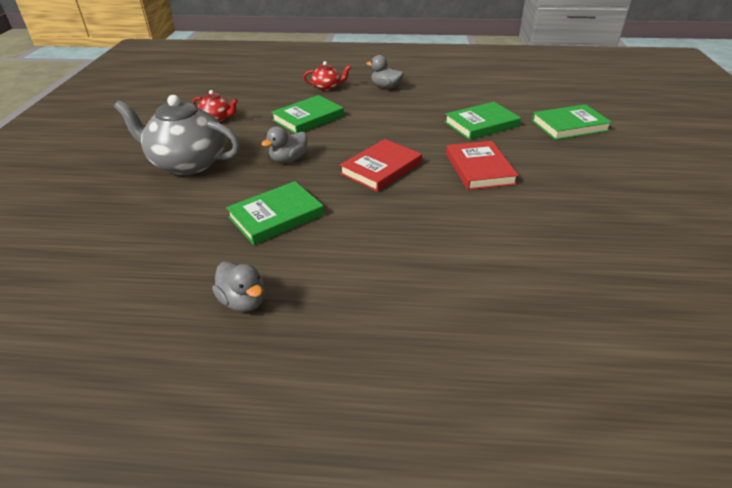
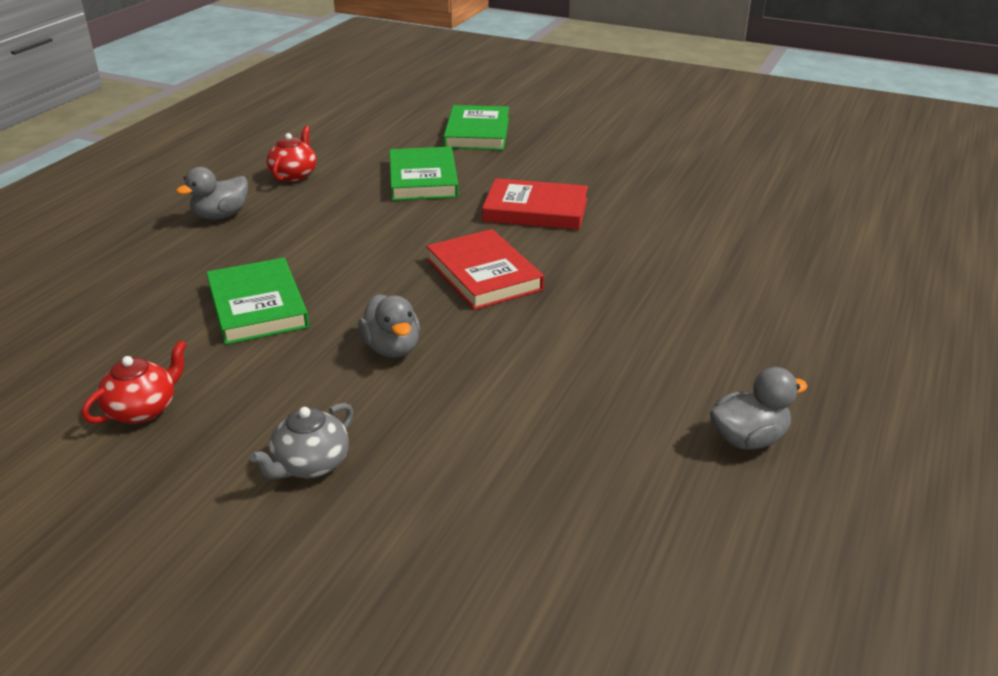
camera: 70 degrees left, 5 degrees down
grey teapot [114,95,240,175] -> grey teapot [250,403,353,479], size x0.47
green book [226,181,324,245] -> none
red teapot [303,61,351,91] -> red teapot moved to [266,126,317,182]

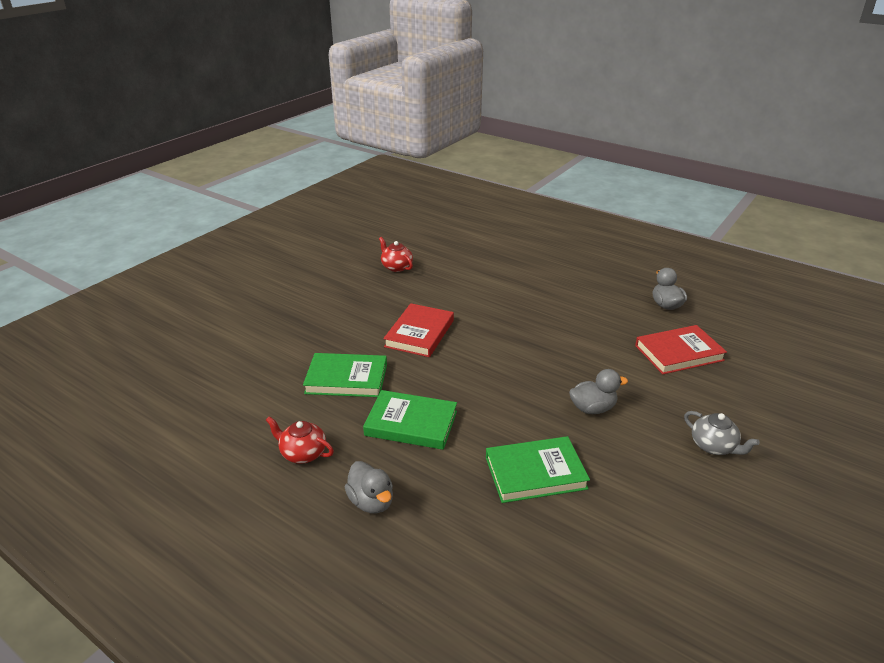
camera: 80 degrees left, 0 degrees up
red teapot [82,340,187,424] -> red teapot moved to [379,237,413,272]
red book [426,229,544,310] -> red book moved to [635,325,727,374]
green book [443,105,509,150] -> green book moved to [363,390,457,450]

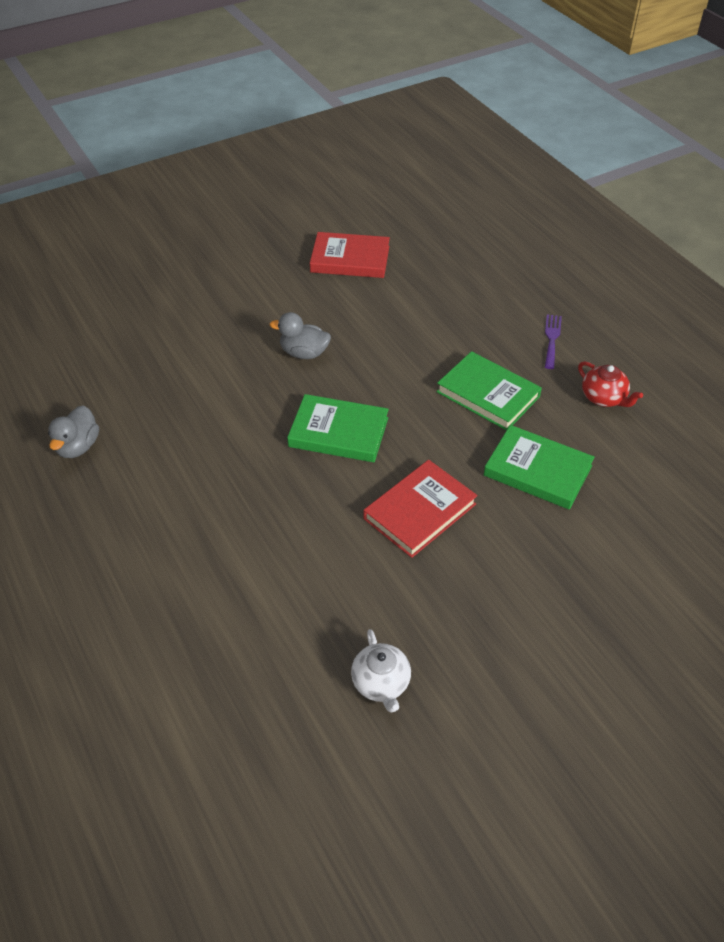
camera: 155 degrees left, 15 degrees up
grey duck [345,461,393,514] -> purple fork [545,314,562,369]
red teapot [379,237,413,272] -> white teapot [351,629,411,713]
green book [486,436,590,503] -> green book moved to [287,394,389,462]
red book [635,325,727,374] -> red book moved to [310,232,390,278]
grey teapot [684,411,760,455] -> none

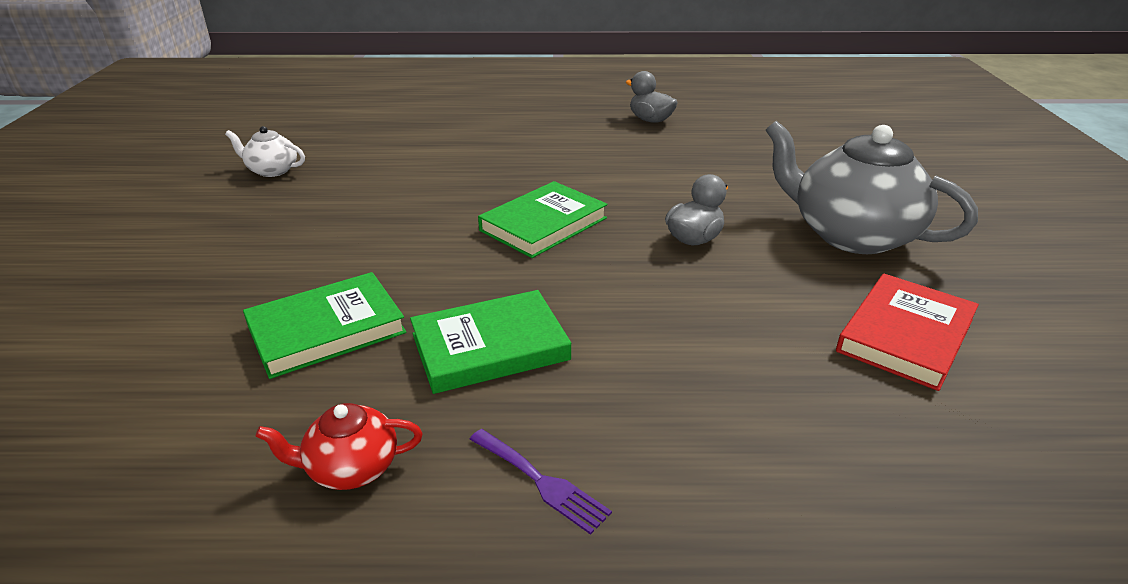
camera: 120 degrees right, 15 degrees down
red book [363,460,478,558] -> none
none -> grey teapot [766,121,978,254]

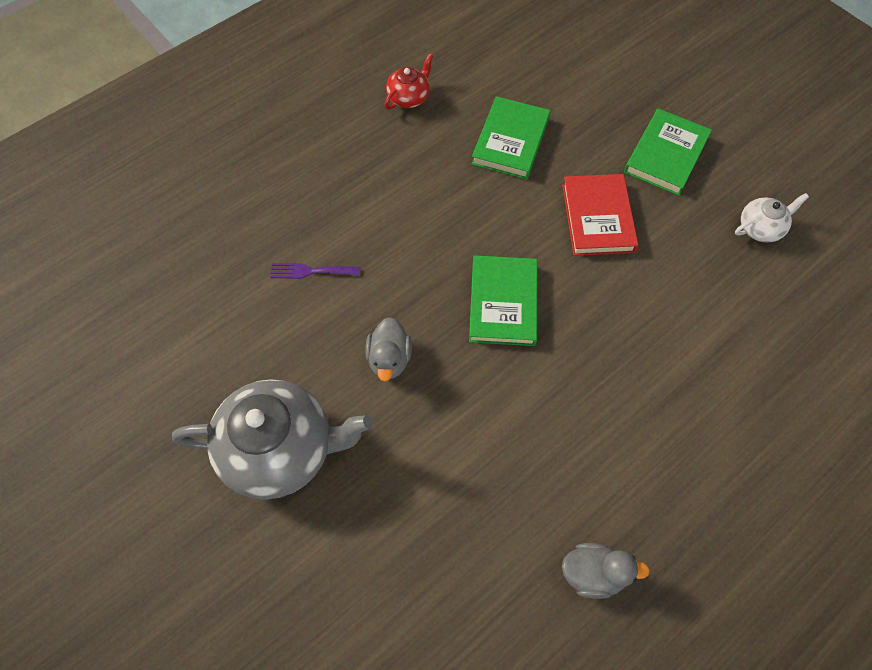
camera: 140 degrees right, 30 degrees up
green book [410,290,571,394] -> green book moved to [624,108,712,196]
purple fork [469,429,612,535] -> purple fork moved to [270,263,360,279]
red book [836,274,979,391] -> red book moved to [562,174,638,256]

